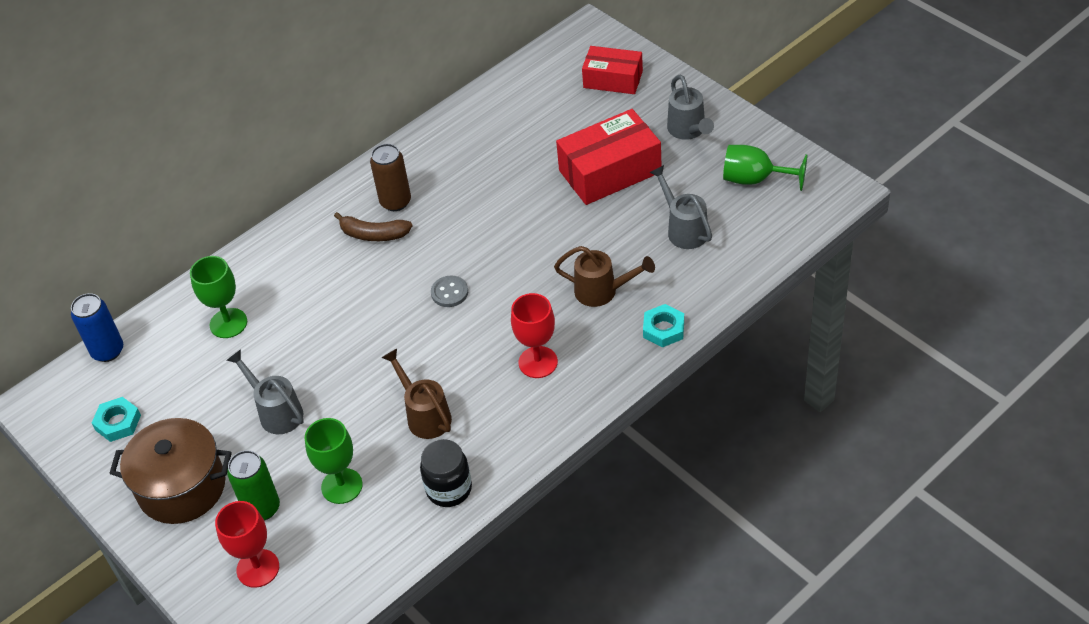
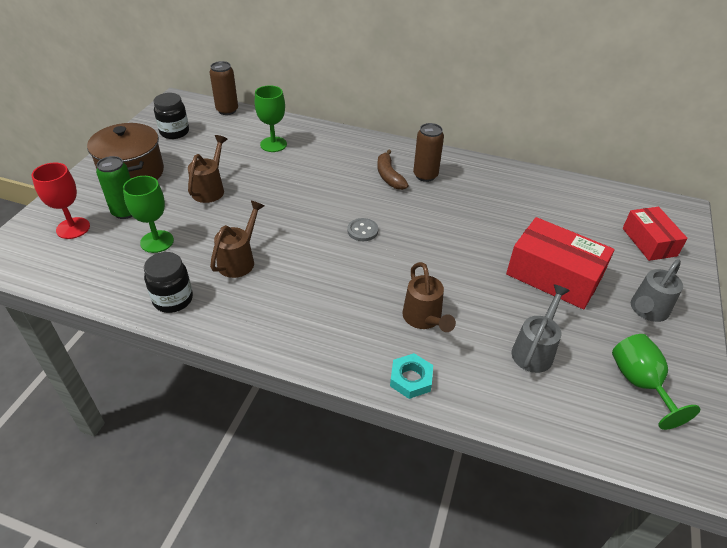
camera: 55 degrees right, 5 degrees down
blue can [71,293,123,362] -> brown can [210,61,238,115]
turquoise nut [92,397,141,442] -> black jar [154,93,189,139]
grey watering can [227,349,304,434] -> brown watering can [188,135,228,203]
red goblet [511,293,558,378] -> none

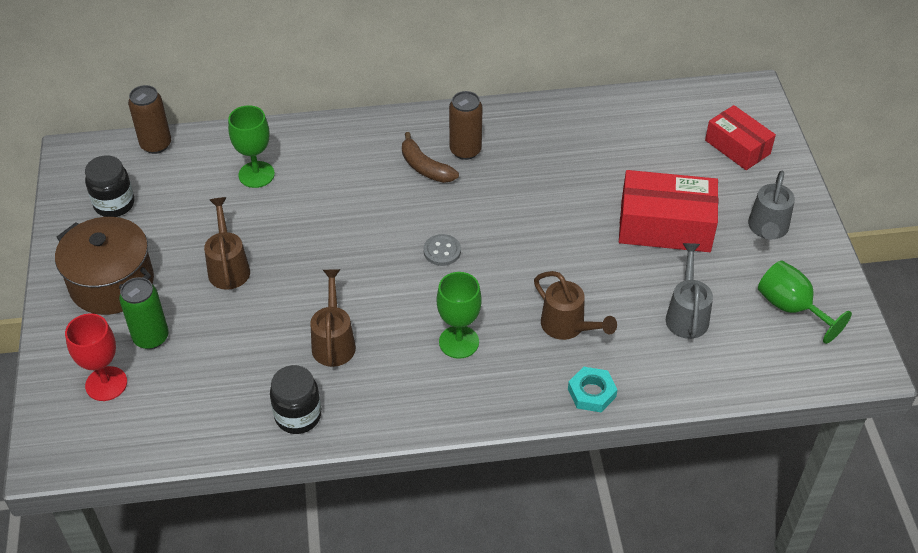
camera: 25 degrees left, 5 degrees up
green goblet [123,176,174,253] -> green goblet moved to [437,272,482,359]

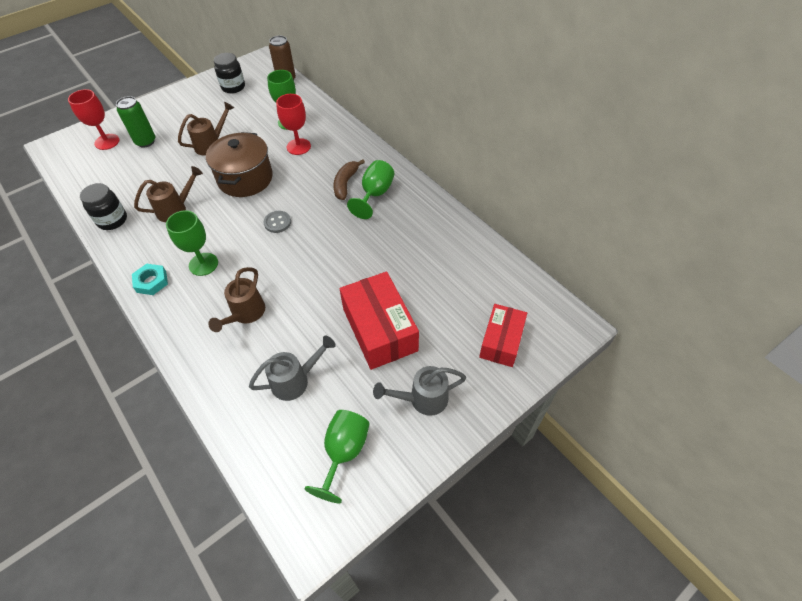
camera: 60 degrees right, 5 degrees up
brown pot [55,217,154,315] -> brown pot moved to [206,132,273,197]
brown can [449,91,483,160] -> green goblet [347,160,394,219]
turquoise nut [568,367,618,412] -> turquoise nut moved to [132,264,168,295]
none -> red goblet [276,94,311,155]

